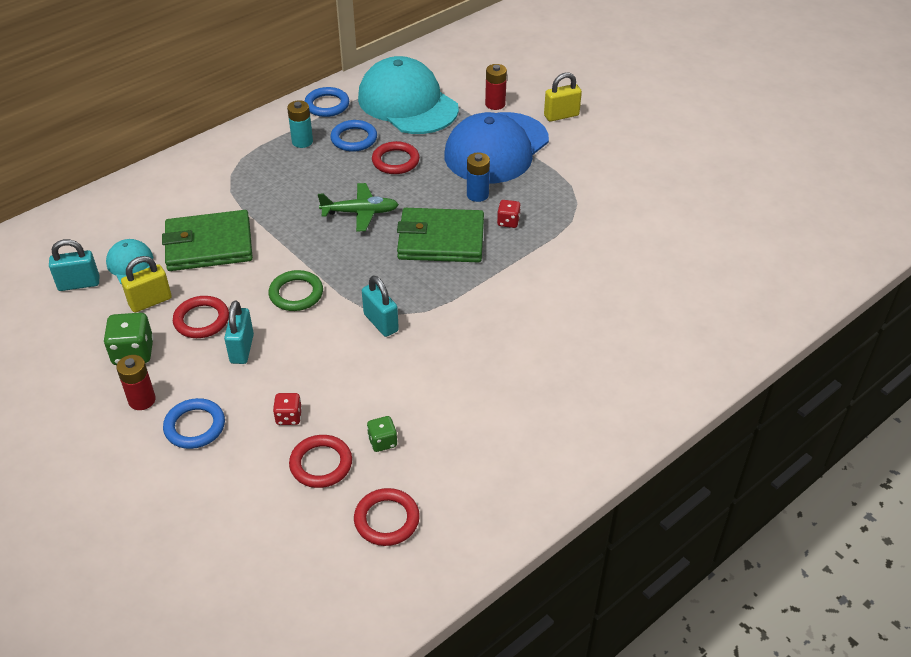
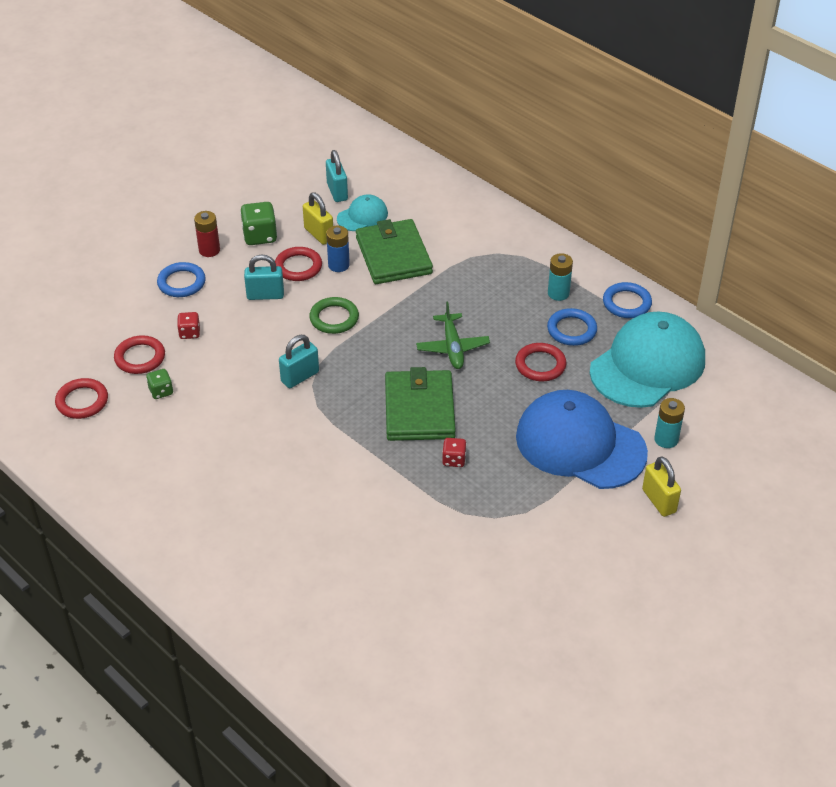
camera: 85 degrees right, 0 degrees up
blue battery [467,153,490,202] -> blue battery moved to [326,226,350,272]
red battery [485,64,507,110] -> turquoise battery [654,398,685,448]

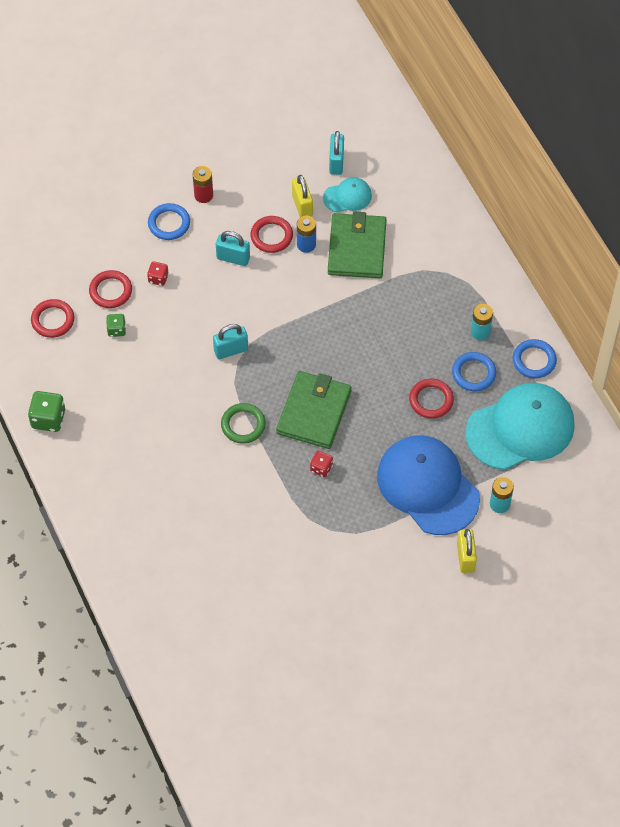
camera: 20 degrees right, 15 degrees up
green dice [240,202,277,245] -> green dice moved to [28,391,65,432]
green ring [309,297,359,334] -> green ring moved to [221,403,266,444]
green plane [416,302,490,369] -> none

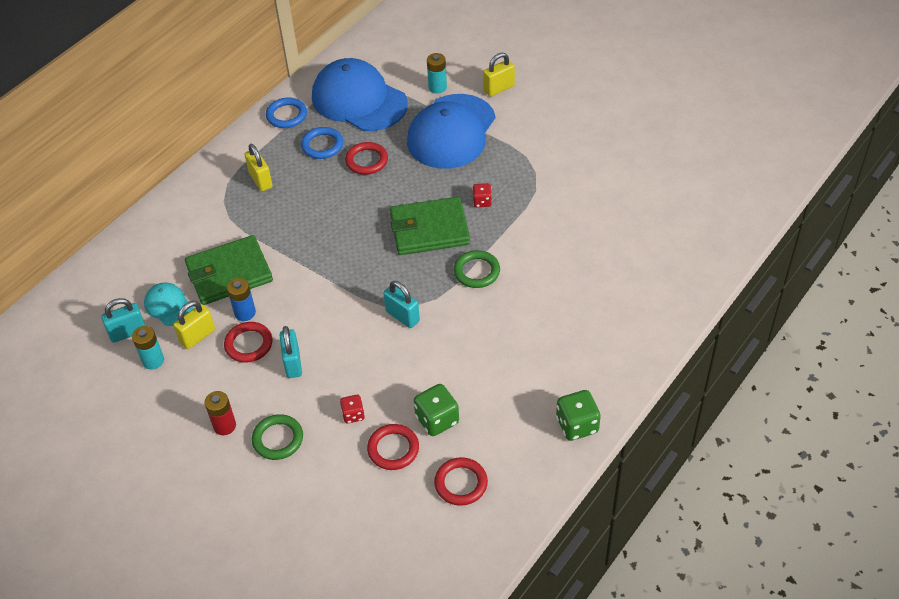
camera: 115 degrees left, 10 degrees down
green dice [106,314,126,337] -> green dice [414,384,459,436], size x1.68
blue ring [148,203,190,240] -> green ring [252,414,303,460]
turquoise cap [465,383,575,470] -> blue cap [312,58,408,131]
turquoise battery [471,304,493,341] -> turquoise battery moved to [132,326,164,369]
none -> yellow padlock [245,144,273,191]

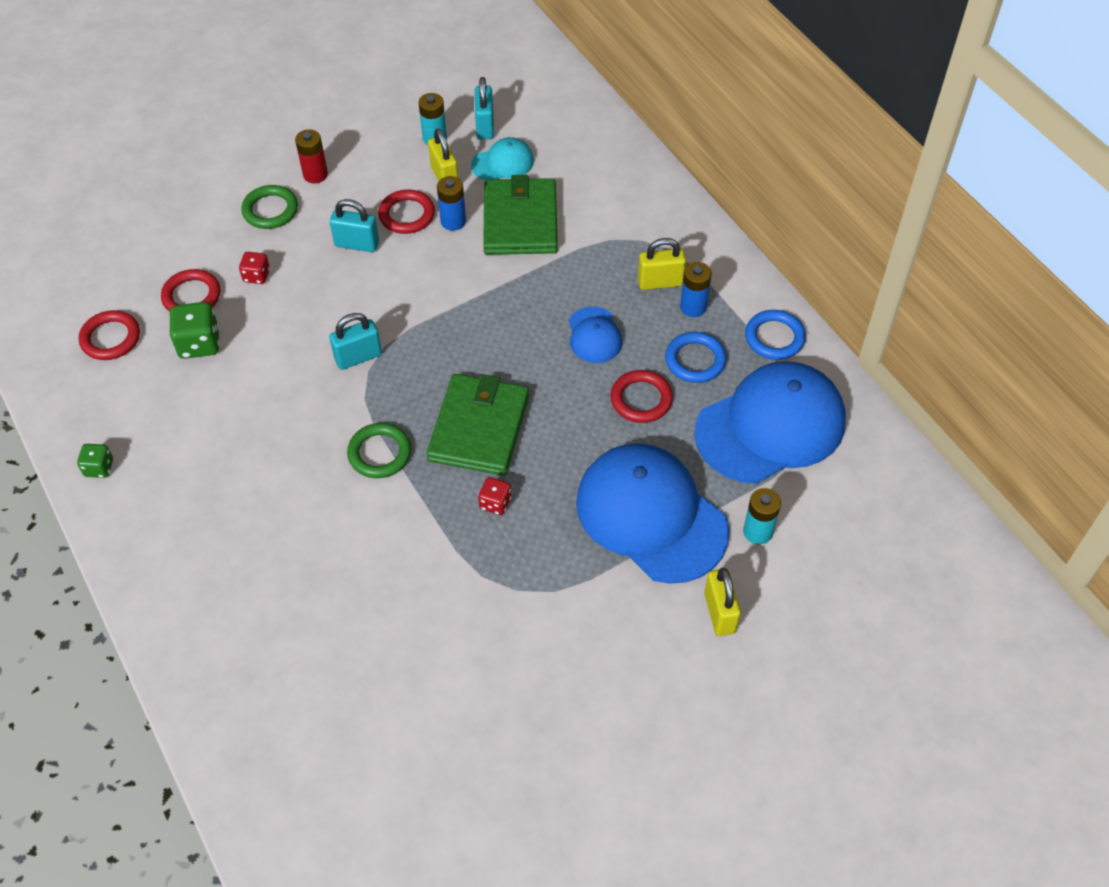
camera: 110 degrees right, 5 degrees up
green dice [556,390,601,441] -> green dice [77,444,113,478], size x0.60
none -> blue cap [569,306,623,363]
none -> blue battery [680,262,712,317]

